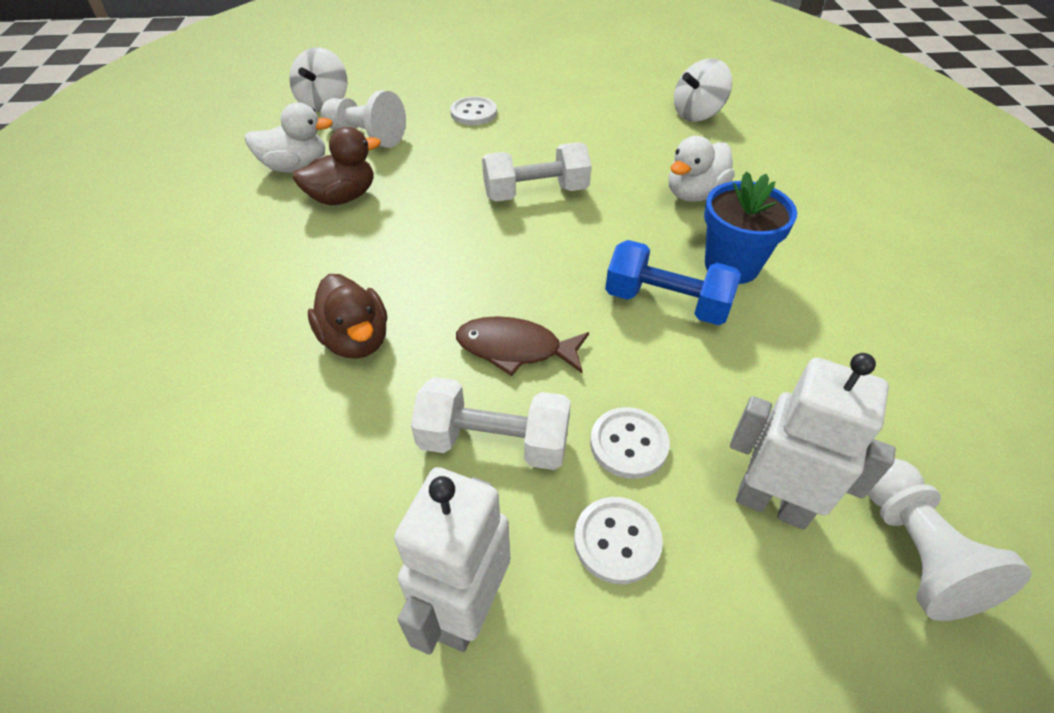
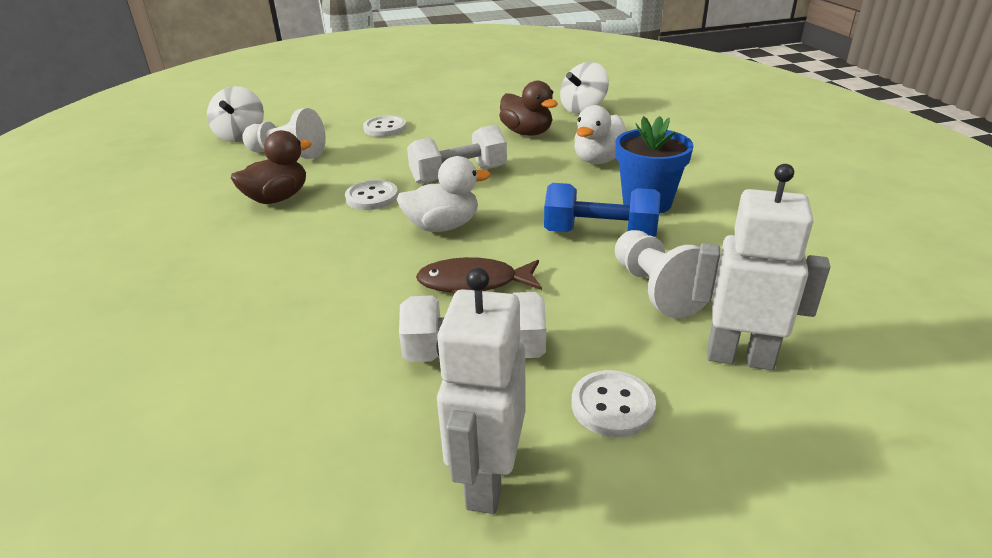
camera: 10 degrees left, 15 degrees down
white duck [245,103,333,173] -> white duck moved to [397,156,491,232]
brown duck [308,274,387,359] -> brown duck moved to [499,81,558,136]
white button [590,407,670,479] -> white button moved to [345,180,398,210]
white pawn [867,458,1032,621] -> white pawn moved to [615,230,718,318]

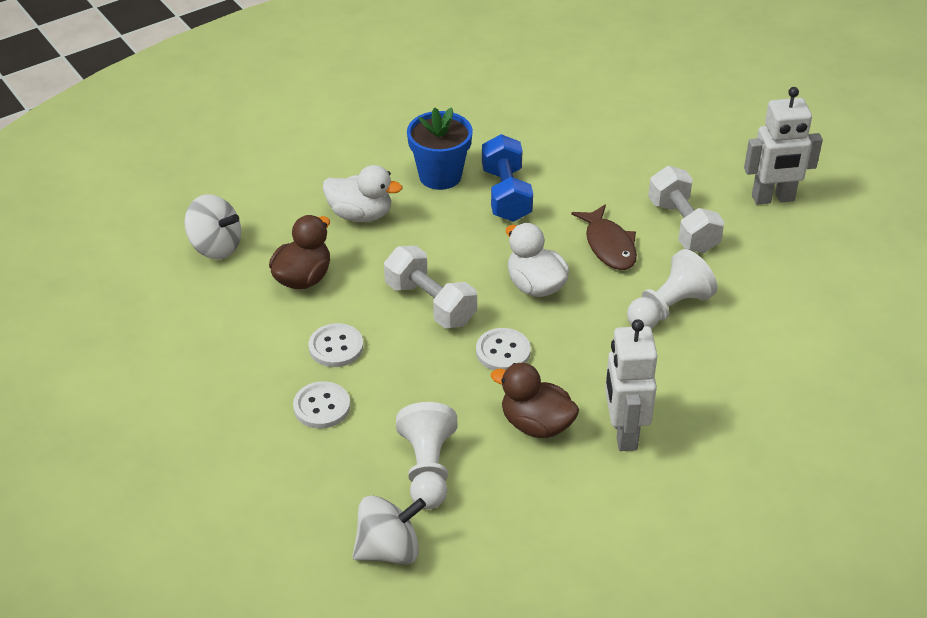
camera: 110 degrees left, 10 degrees up
white button [571,370,656,437] -> white button moved to [308,323,363,367]
white pawn [615,230,718,318] -> white pawn moved to [627,249,717,329]
white robot [692,164,830,370] -> white robot moved to [605,319,657,451]

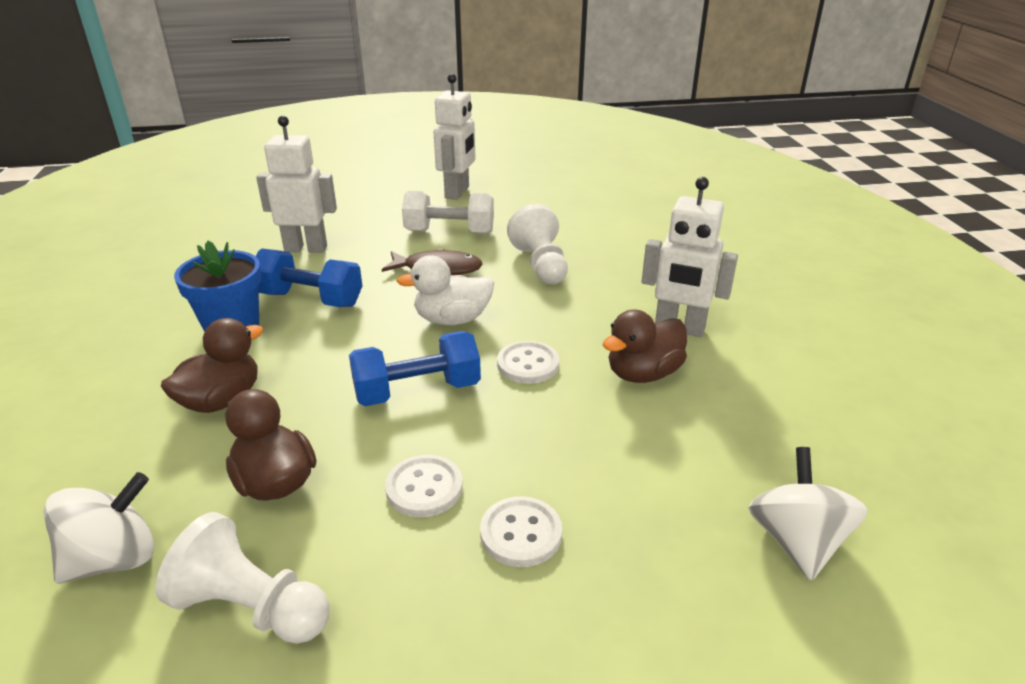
camera: 65 degrees left, 10 degrees down
white duck [323,165,403,222] -> brown duck [161,318,263,413]
white dumbbell [384,246,477,328] -> blue dumbbell [349,331,481,406]
white pawn [396,402,457,509] -> white pawn moved to [155,512,329,644]
none -> white robot [256,116,337,253]

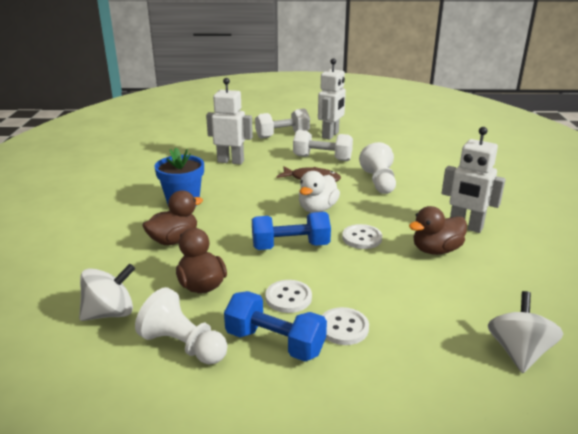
camera: 10 degrees right, 5 degrees down
blue dumbbell [256,248,362,307] -> blue dumbbell moved to [224,291,327,362]
white duck [397,255,494,325] -> white duck turned 60 degrees counterclockwise [299,171,340,213]
none -> white dumbbell [255,108,310,139]

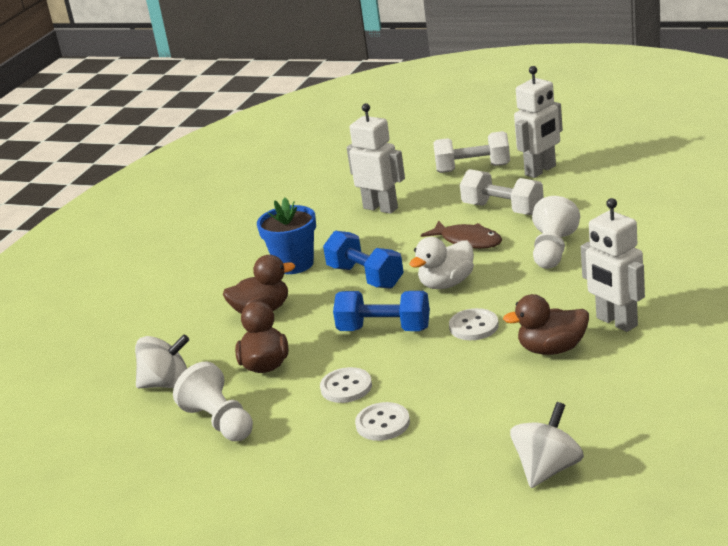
camera: 25 degrees right, 0 degrees up
blue dumbbell [224,291,327,362] -> blue dumbbell moved to [323,231,404,289]

